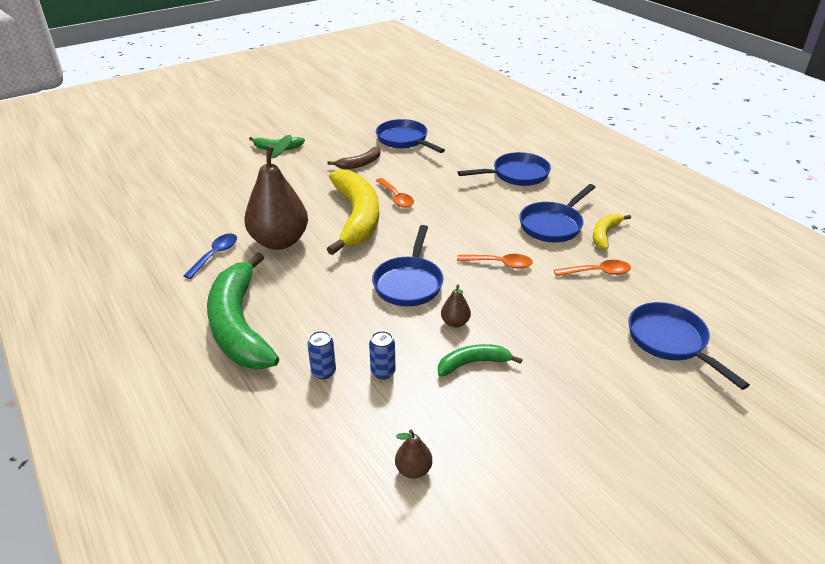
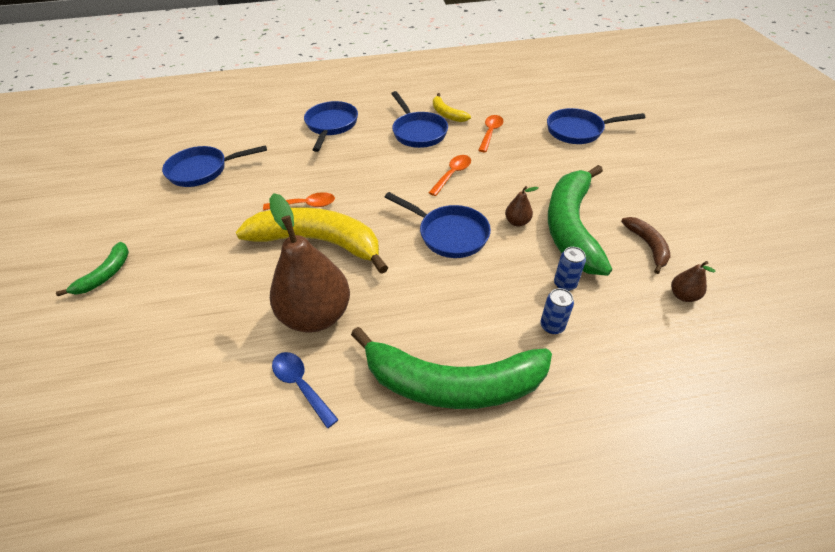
camera: 65 degrees left, 10 degrees up
brown banana [327,147,381,169] -> brown banana moved to [621,217,671,274]
green banana [438,344,523,377] -> green banana [548,165,612,276], size x2.13

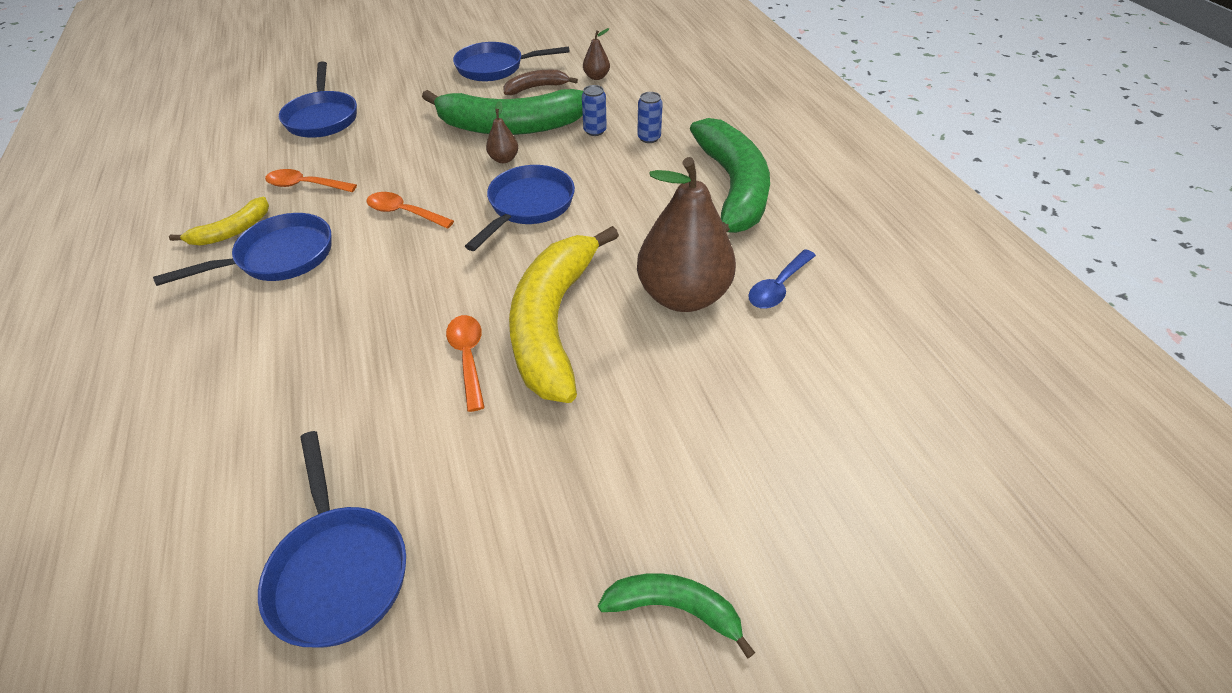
camera: 100 degrees left, 0 degrees up
blue pan [304,101,358,152] -> blue pan moved to [453,42,570,81]

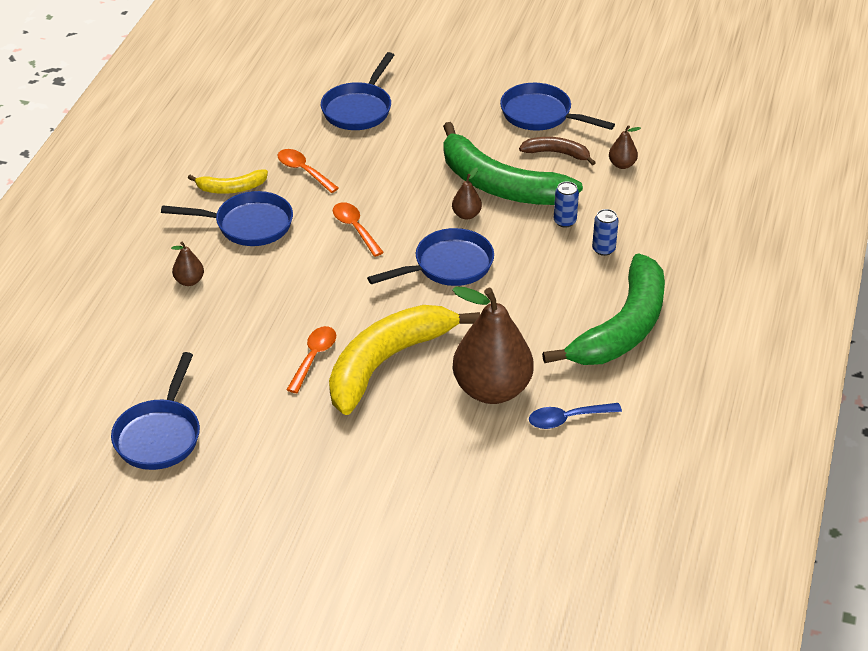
camera: 35 degrees right, 5 degrees down
green banana [598,573,755,658] -> none
none -> brown pear [171,242,204,286]

